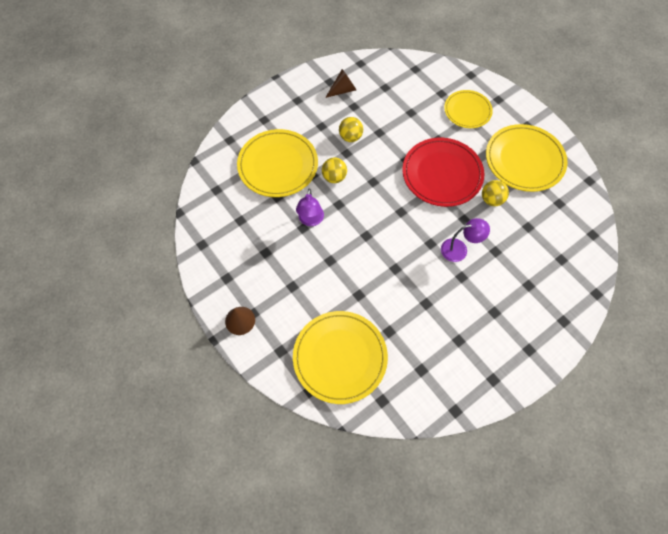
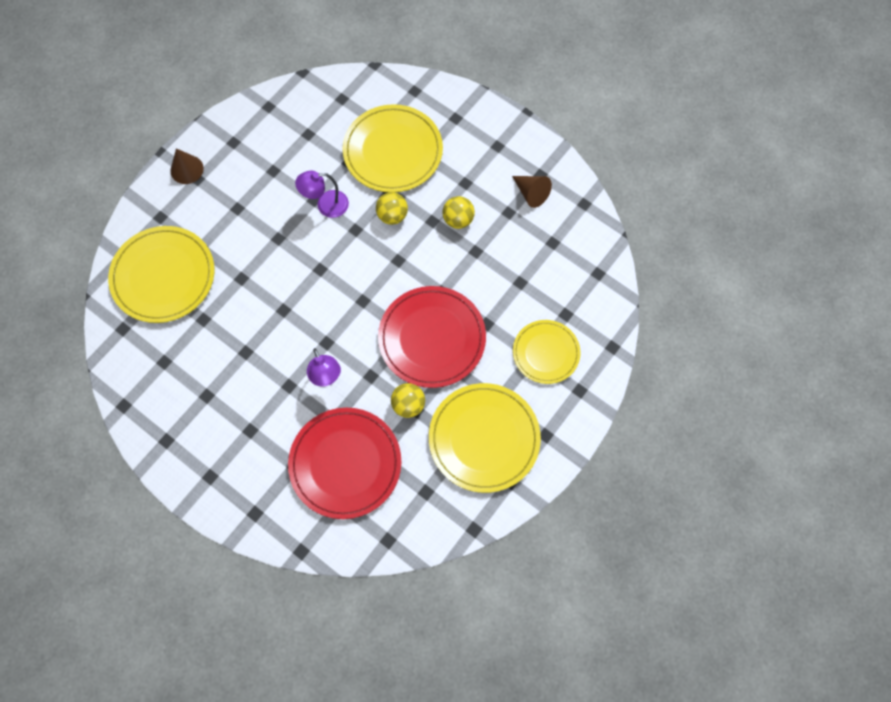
camera: 75 degrees right, 5 degrees up
none -> red plate [288,408,401,519]

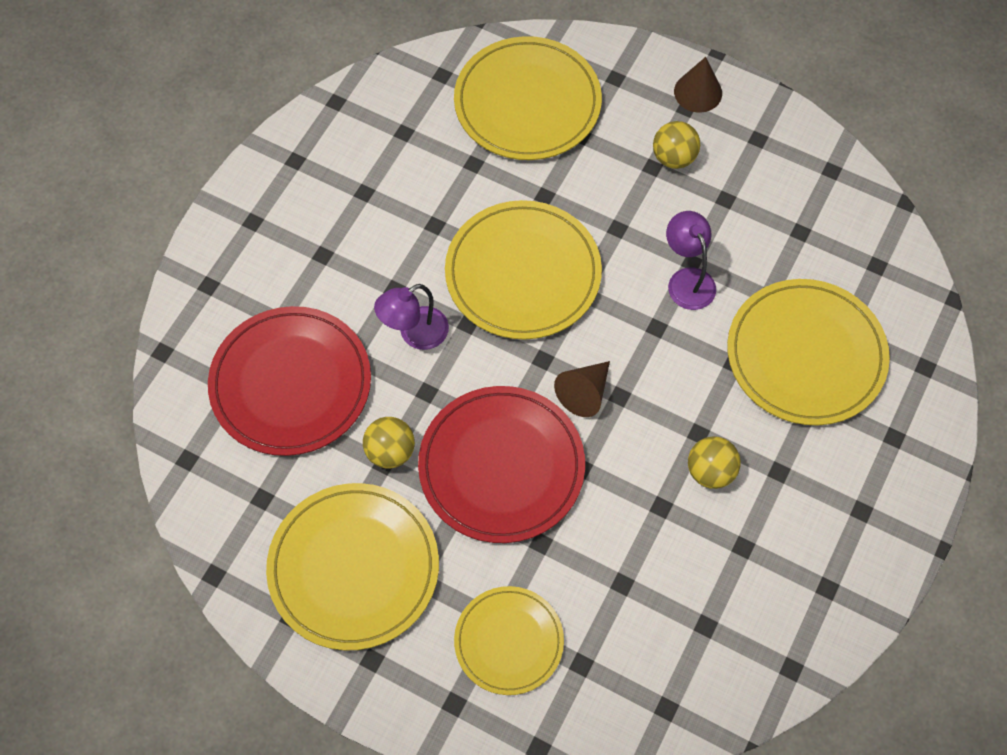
camera: 80 degrees right, 5 degrees down
yellow ball [376,192,408,225] -> yellow ball moved to [653,121,700,169]
brown cone [512,176,552,208] -> brown cone moved to [554,361,610,417]
none -> yellow plate [445,200,602,340]

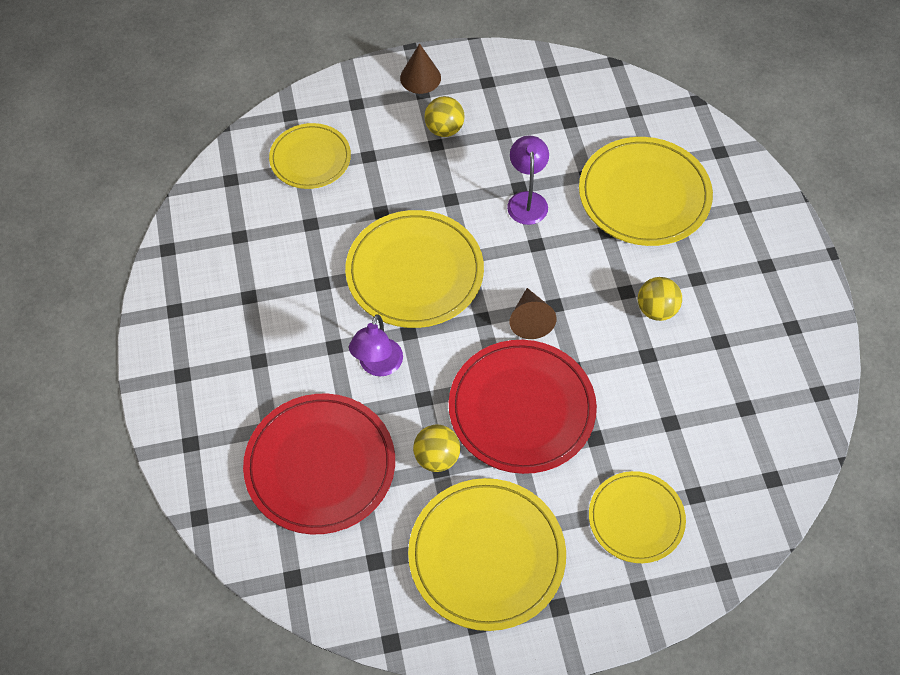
camera: 40 degrees left, 5 degrees down
yellow plate [454,36,602,160] -> yellow plate [269,123,351,189], size x0.62
purple lamp [666,211,716,310] -> purple lamp turned 60 degrees clockwise [507,135,549,225]

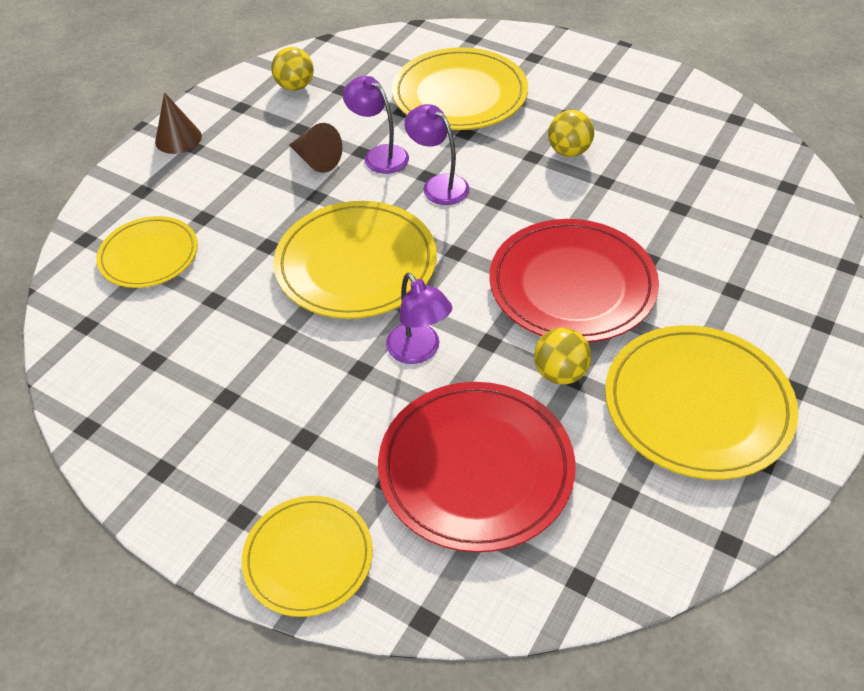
camera: 45 degrees left, 10 degrees down
yellow ball [424,96,465,137] -> yellow ball moved to [271,47,314,91]
brown cone [510,288,557,339] -> brown cone moved to [289,123,342,173]
yellow plate [589,471,686,563] -> yellow plate moved to [242,496,373,617]
none -> purple lamp [404,104,470,205]

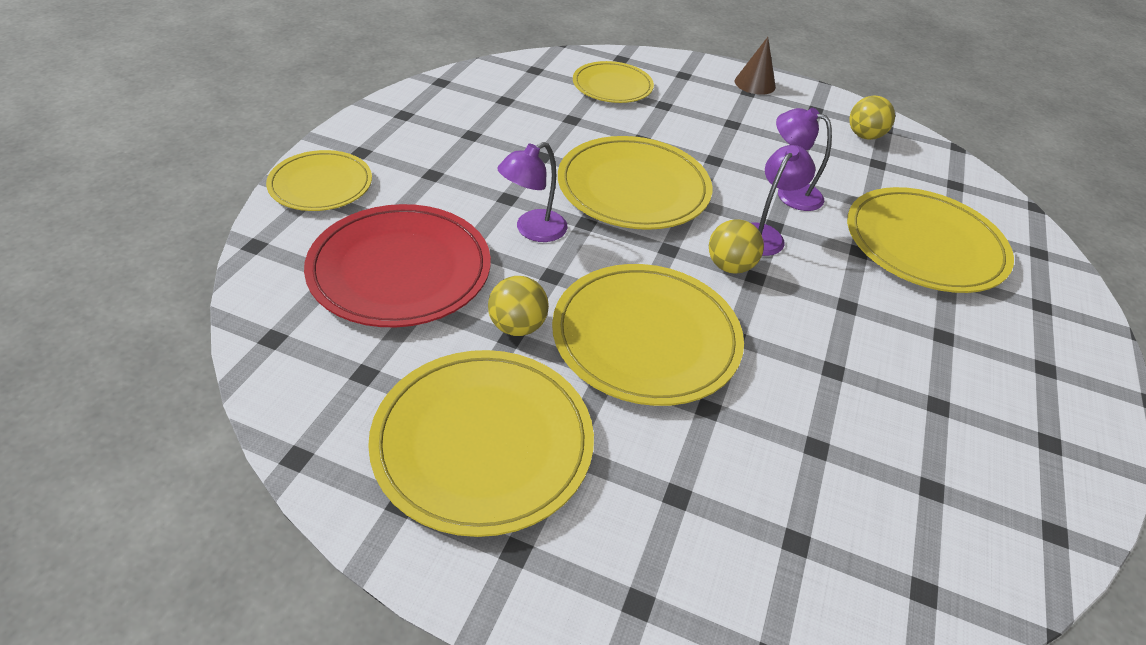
camera: 75 degrees right, 5 degrees down
brown cone [289,123,342,173] -> none
purple lamp [343,76,409,174] -> purple lamp turned 90 degrees counterclockwise [776,108,832,211]
red plate [489,219,659,342] -> yellow plate [552,264,744,406]
yellow ball [548,110,594,157] -> yellow ball moved to [709,219,764,274]

